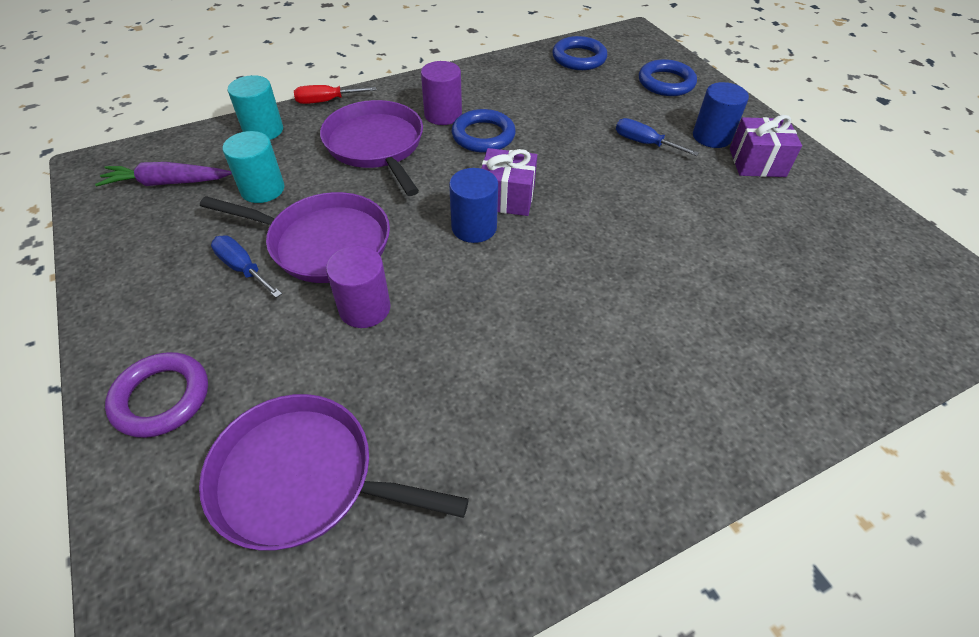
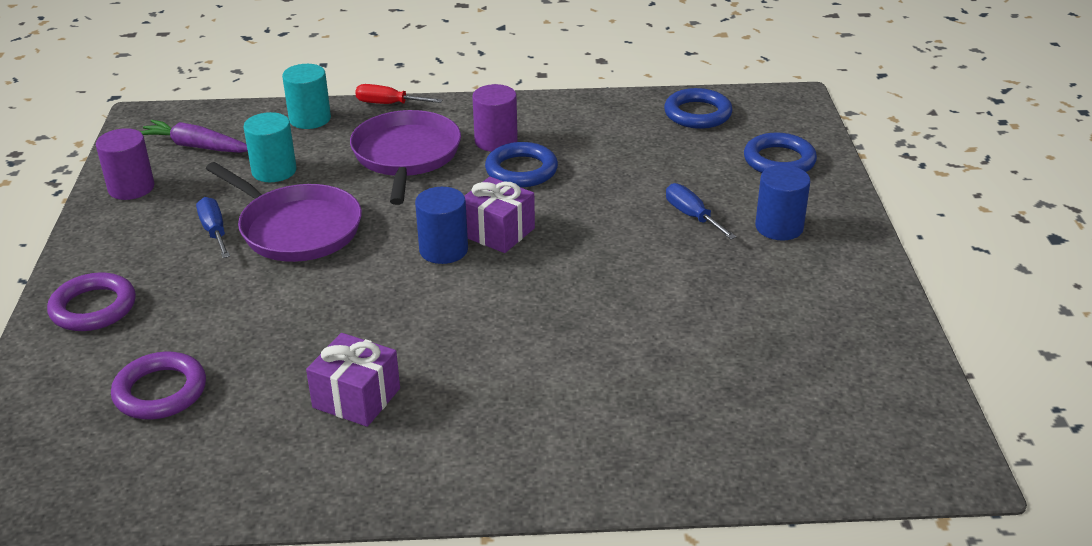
camera: 25 degrees right, 15 degrees down
purple pan [199,394,469,551] -> purple ring [111,352,206,419]
purple cylinder [326,246,390,328] -> purple cylinder moved to [96,128,155,200]
purple gift [730,115,802,177] -> purple gift moved to [306,333,400,427]

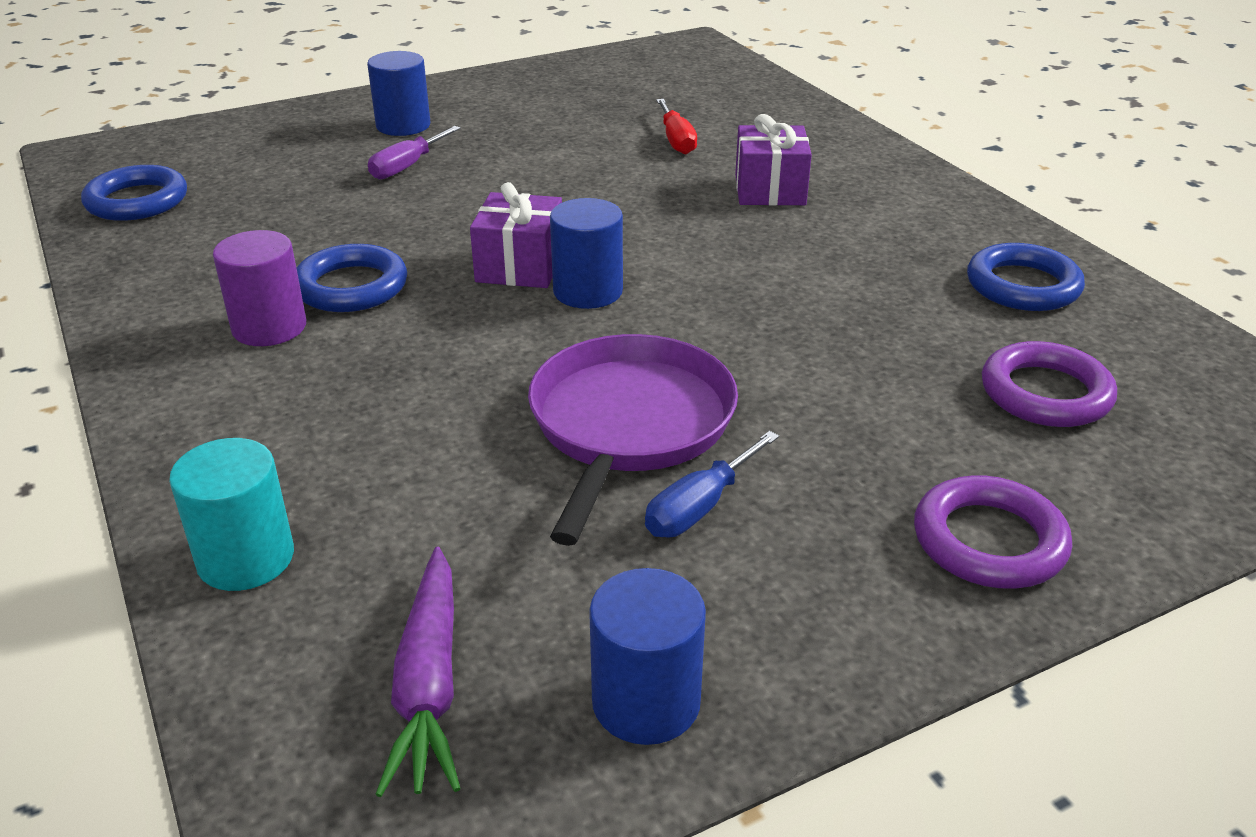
camera: 115 degrees left, 0 degrees up
purple cylinder [96,128,155,200] -> blue cylinder [589,568,706,745]
turquoise cylinder [243,112,297,182] -> none
purple gift [306,333,400,427] -> purple gift moved to [735,114,812,206]
purple pan [350,110,461,205] -> none
red screwdriver [355,84,443,104] -> red screwdriver moved to [656,99,697,155]
blue screwdriver [666,183,736,239] -> purple screwdriver [368,126,461,180]
blue ring [744,132,817,173] -> blue ring moved to [967,243,1085,311]

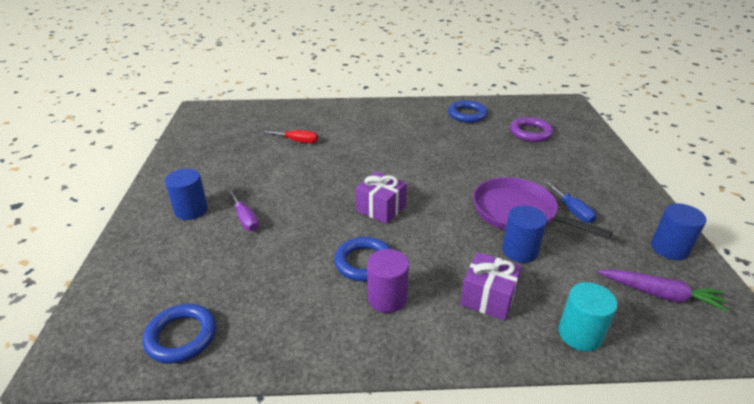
camera: 65 degrees left, 0 degrees up
blue cylinder [550,198,623,309] -> blue cylinder moved to [502,206,547,263]
purple gift [735,114,812,206] -> purple gift moved to [460,252,522,320]
purple ring [914,475,1072,589] -> none

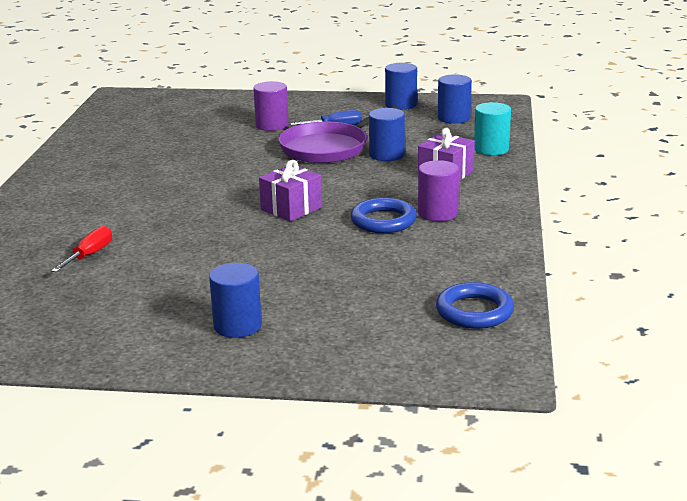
camera: 80 degrees left, 10 degrees down
purple screwdriver [228,190,259,231] -> none
blue ring [448,100,488,123] -> none
purple ring [510,117,553,142] -> none
purple carrot [598,269,729,312] -> blue cylinder [438,74,472,124]
none -> purple cylinder [253,81,289,131]

